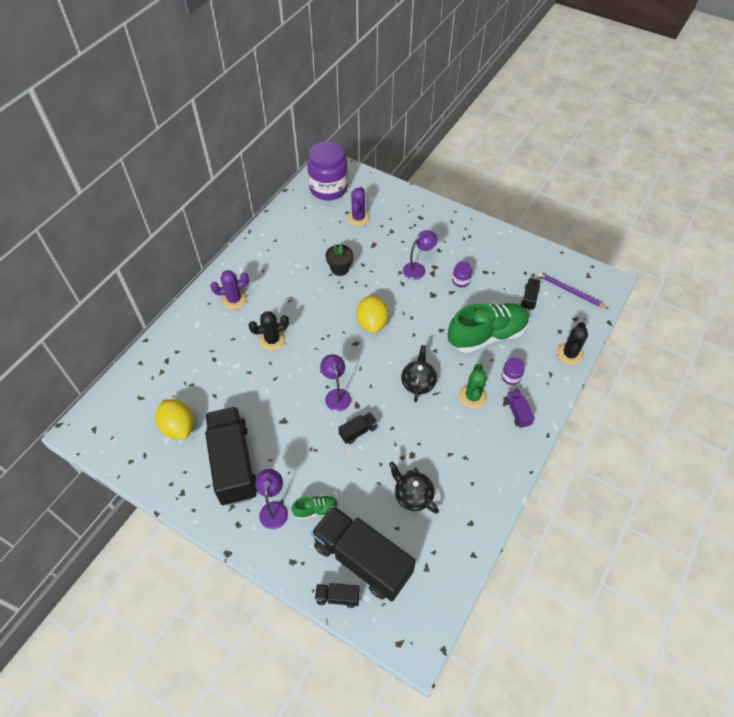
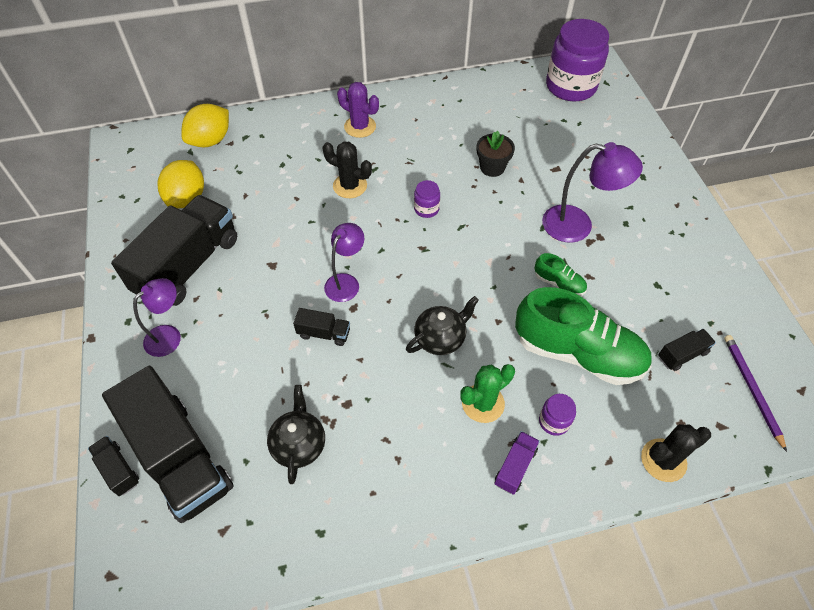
camera: 45 degrees right, 0 degrees up
green shoe [291,495,338,520] -> green shoe moved to [535,253,587,296]
black truck [311,506,416,601] -> black truck turned 150 degrees clockwise [102,366,234,523]
purple cactus [347,187,370,227] -> none
yellow lemon [357,295,389,333] -> yellow lemon moved to [181,104,229,148]
purple lamp [403,230,438,280] -> purple lamp [542,142,643,243], size x1.51
purple jar [452,261,472,287] -> purple jar moved to [414,180,440,218]

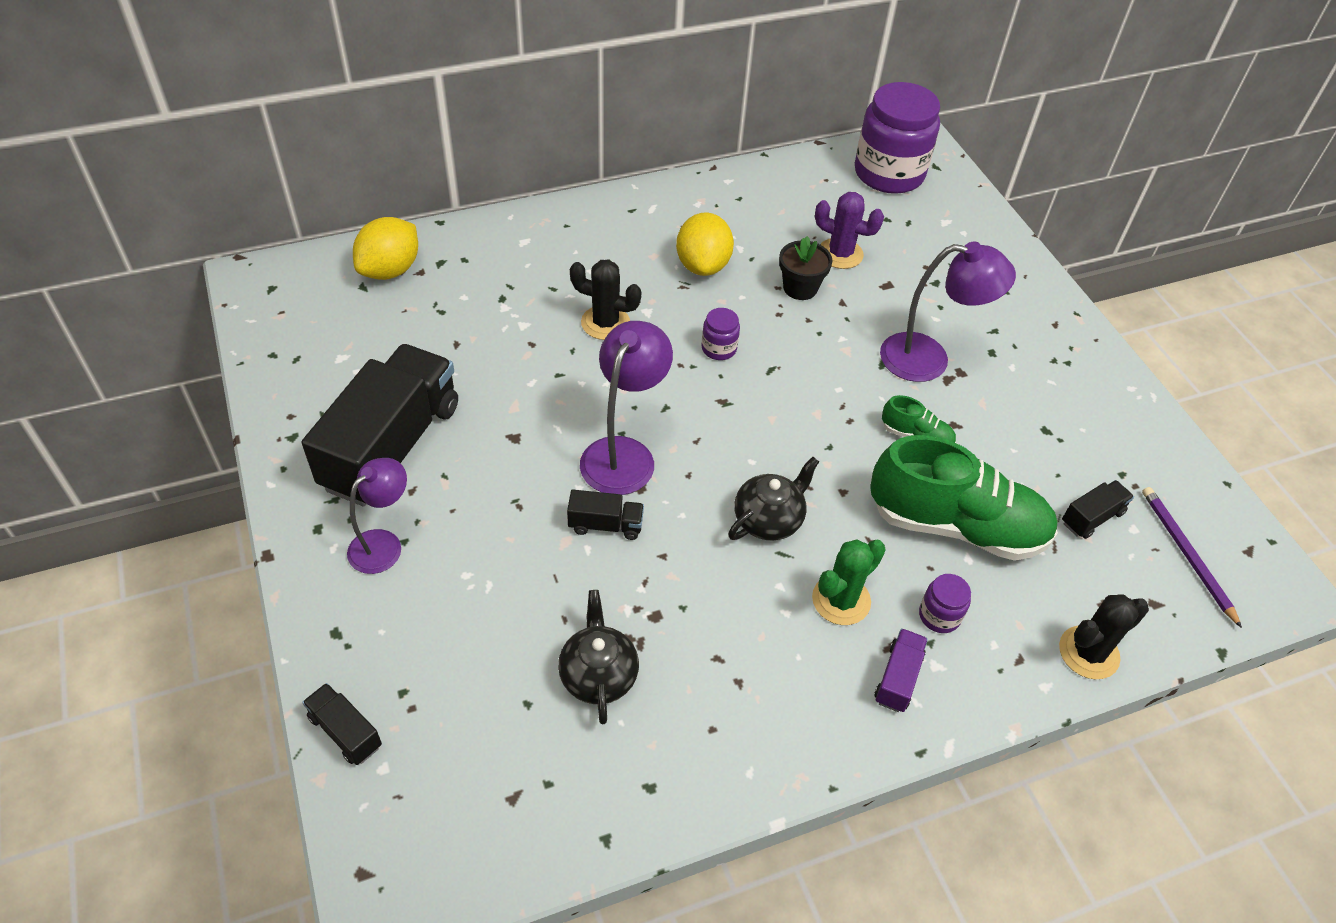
camera: 10 degrees left, 5 degrees down
black truck [102,366,234,523] -> none
yellow lemon [158,160,204,209] -> yellow lemon moved to [676,213,734,276]
purple lamp [324,223,364,302] -> purple lamp [580,321,673,495], size x1.51
purple cactus [337,82,379,138] -> purple cactus moved to [815,192,884,269]

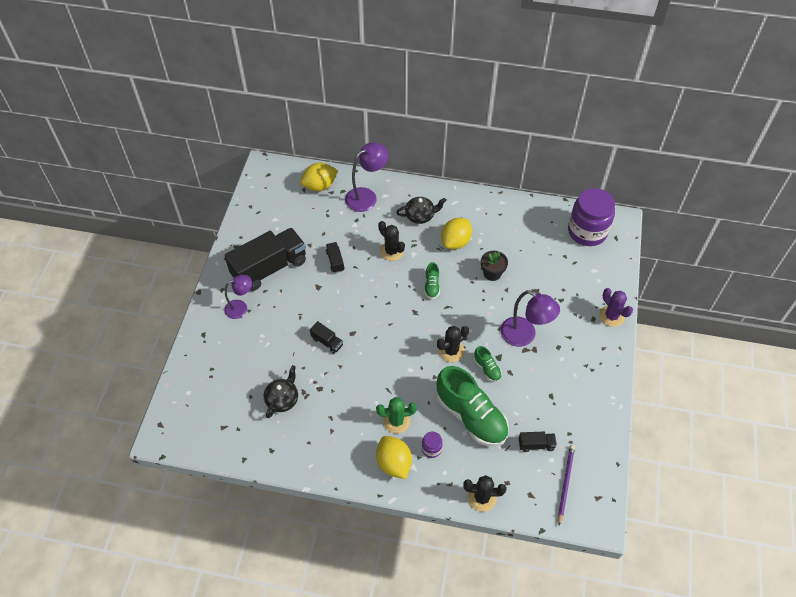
camera: 35 degrees right, 5 degrees up
black truck [302,683,382,765] -> black truck moved to [326,242,345,273]
purple lamp [580,321,673,495] -> purple lamp moved to [345,142,388,212]
purple jar [701,308,740,360] -> green shoe [424,262,440,299]
black teapot [728,457,819,541] -> black teapot moved to [396,197,446,224]
purple cactus [815,192,884,269] -> purple cactus moved to [599,288,633,327]
purple truck [875,628,928,712] -> yellow lemon [376,436,412,479]
none -> black cactus [437,326,469,362]

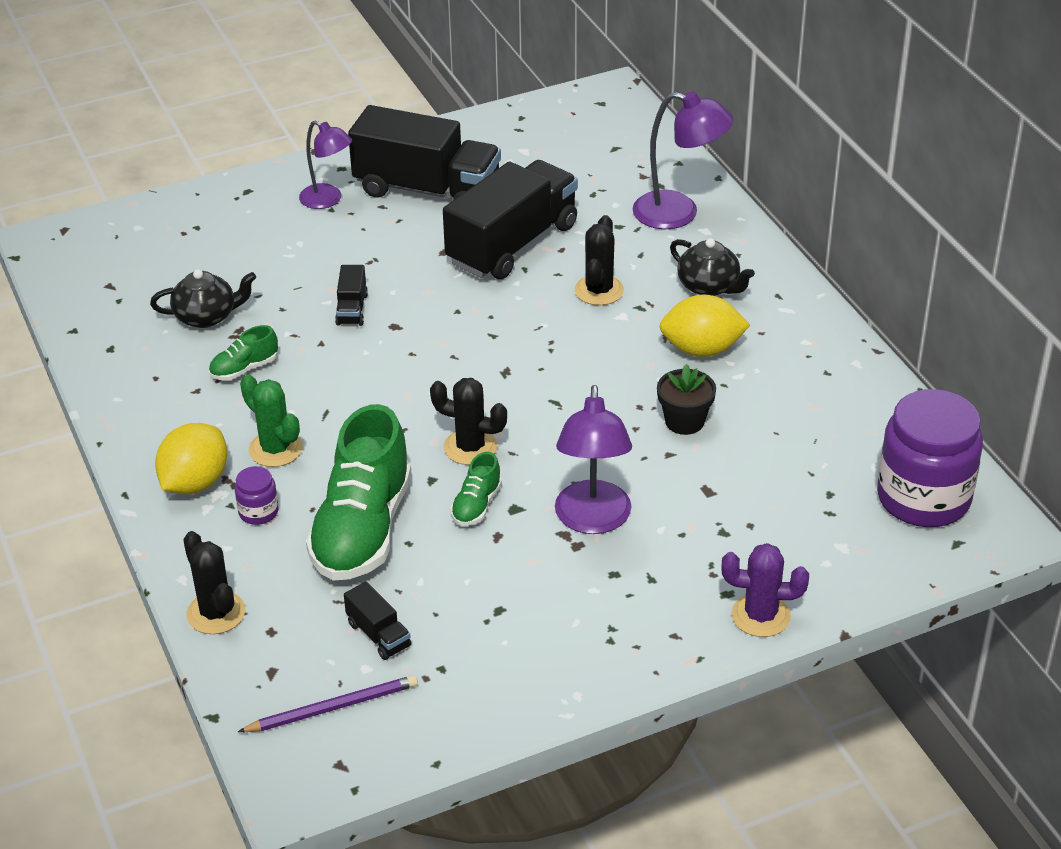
camera: 55 degrees right, 15 degrees down
yellow lemon [300,163,338,191] -> none
black truck [326,242,345,273] -> black truck [443,160,578,279], size x2.38
green shoe [424,262,440,299] -> green shoe moved to [209,325,278,380]
purple cactus [599,288,633,327] -> purple cactus turned 75 degrees clockwise [721,543,809,637]

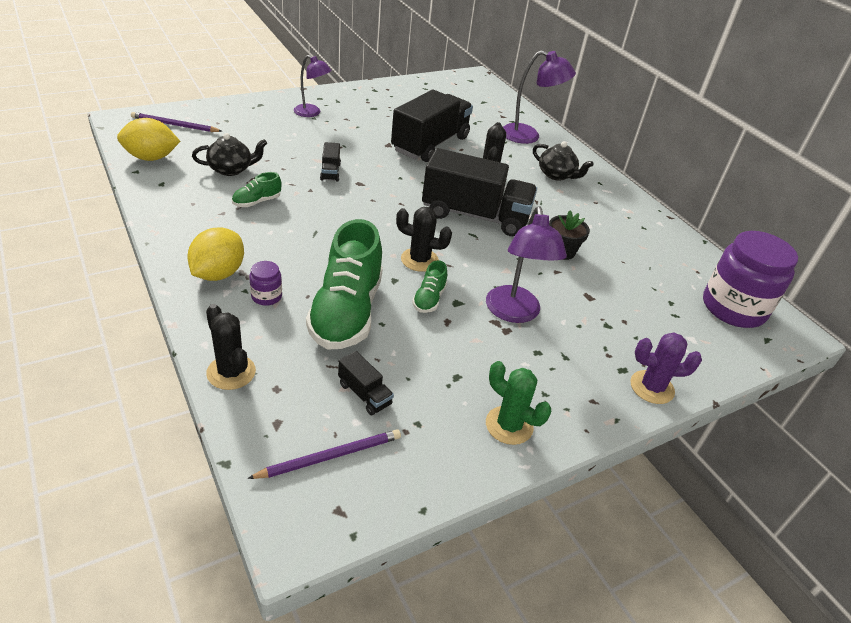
camera: 10 degrees left, 0 degrees up
green cactus [240,375,303,467] -> green cactus moved to [486,361,551,445]
black truck [348,105,501,200] -> black truck moved to [422,148,537,236]
yellow lemon [659,295,750,357] -> yellow lemon moved to [117,118,180,161]
none -> purple pencil [131,112,222,132]

